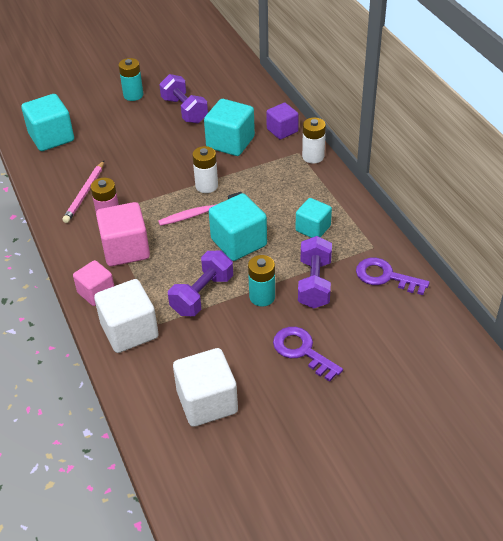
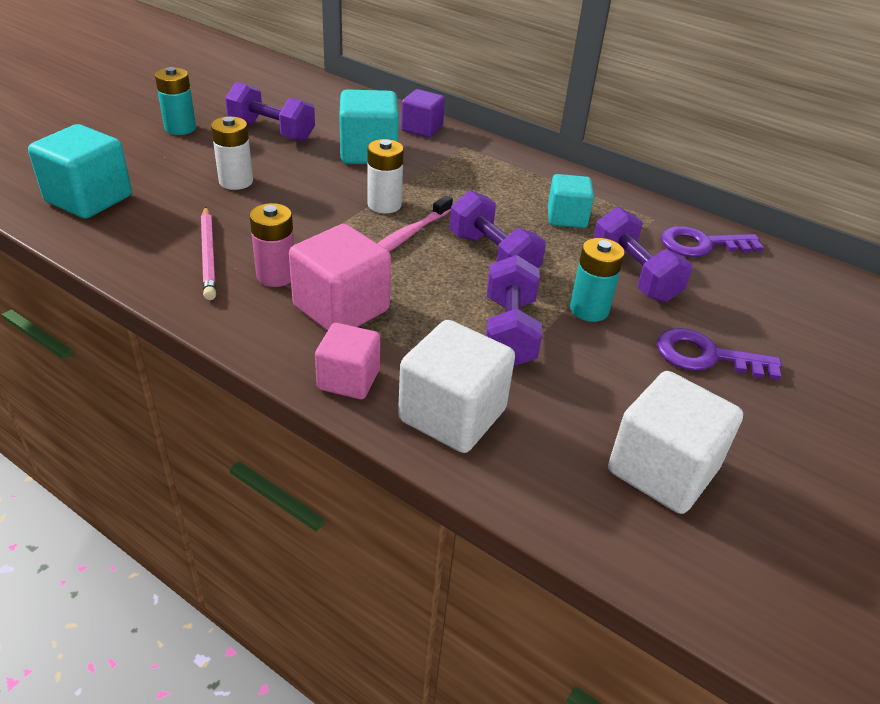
camera: 35 degrees left, 5 degrees down
turquoise cube [209,193,267,261] -> purple dumbbell [449,190,546,268]
white battery [302,117,326,164] -> white battery moved to [211,117,253,190]

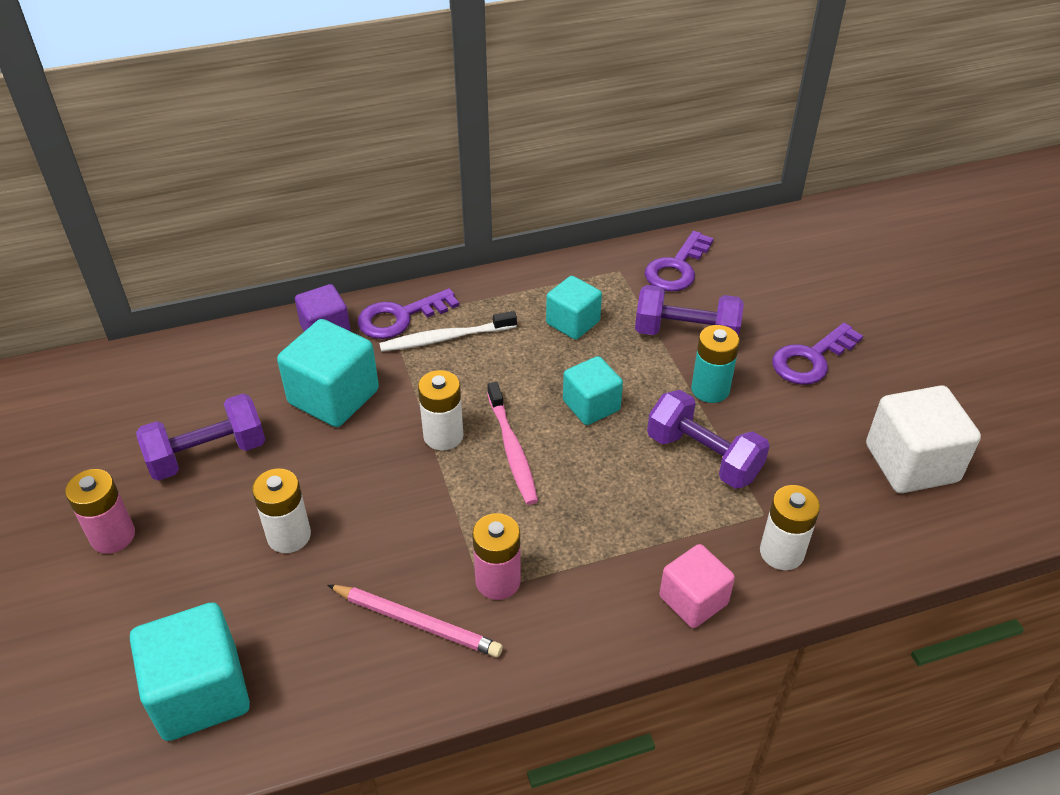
camera: 50 degrees left, 5 degrees up
turquoise battery [155,67,196,135] -> pink battery [65,469,135,554]
pink cube [289,224,391,331] -> none
white cube [398,320,515,453] -> white battery [760,485,820,570]
purple dumbbell [449,190,546,268] -> turquoise cube [563,356,623,425]
none -> purple key [357,288,459,339]
none -> white toothbrush [379,311,517,352]

